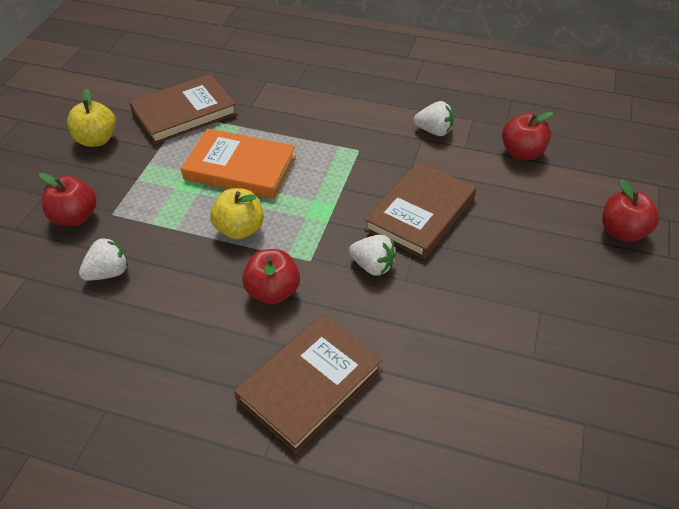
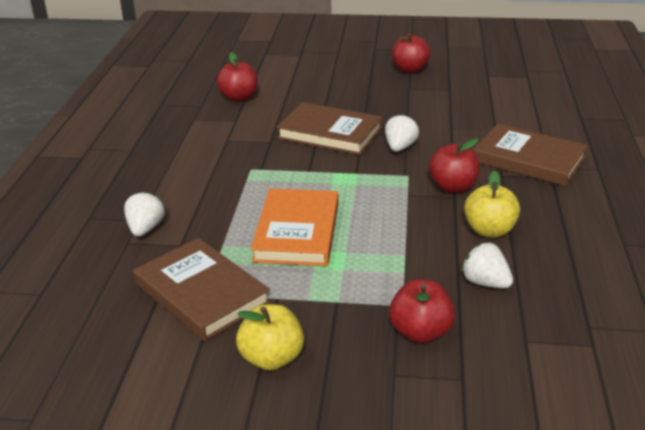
camera: 100 degrees left, 15 degrees down
yellow apple [210,188,264,240] -> yellow apple moved to [464,171,520,238]
white strawberry [414,101,454,136] -> white strawberry moved to [124,191,165,237]
red apple [602,179,659,242] -> red apple moved to [392,33,431,73]

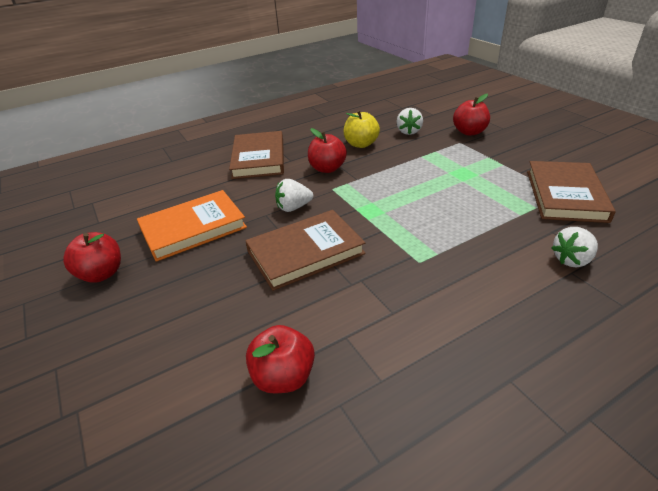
camera: 125 degrees left, 5 degrees up
yellow apple [236,304,304,371] -> none
orange book [251,188,339,266] -> orange book moved to [137,190,247,262]
brown book [277,102,382,155] -> brown book turned 75 degrees clockwise [245,210,366,291]

